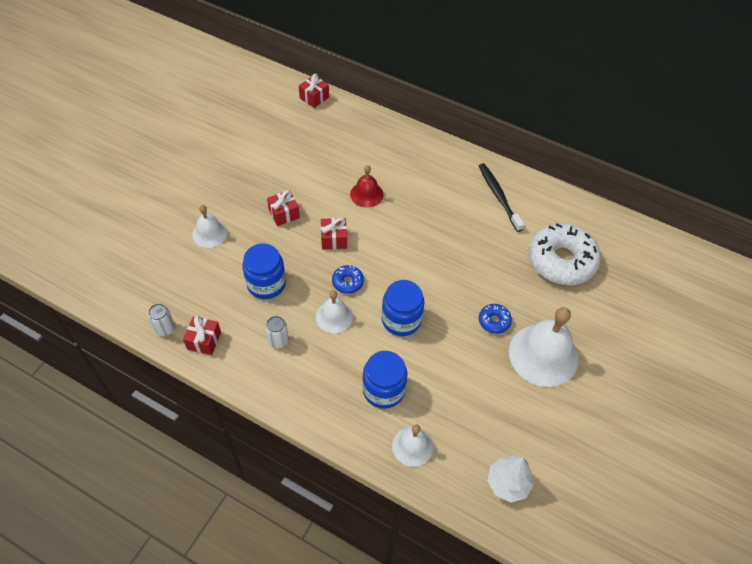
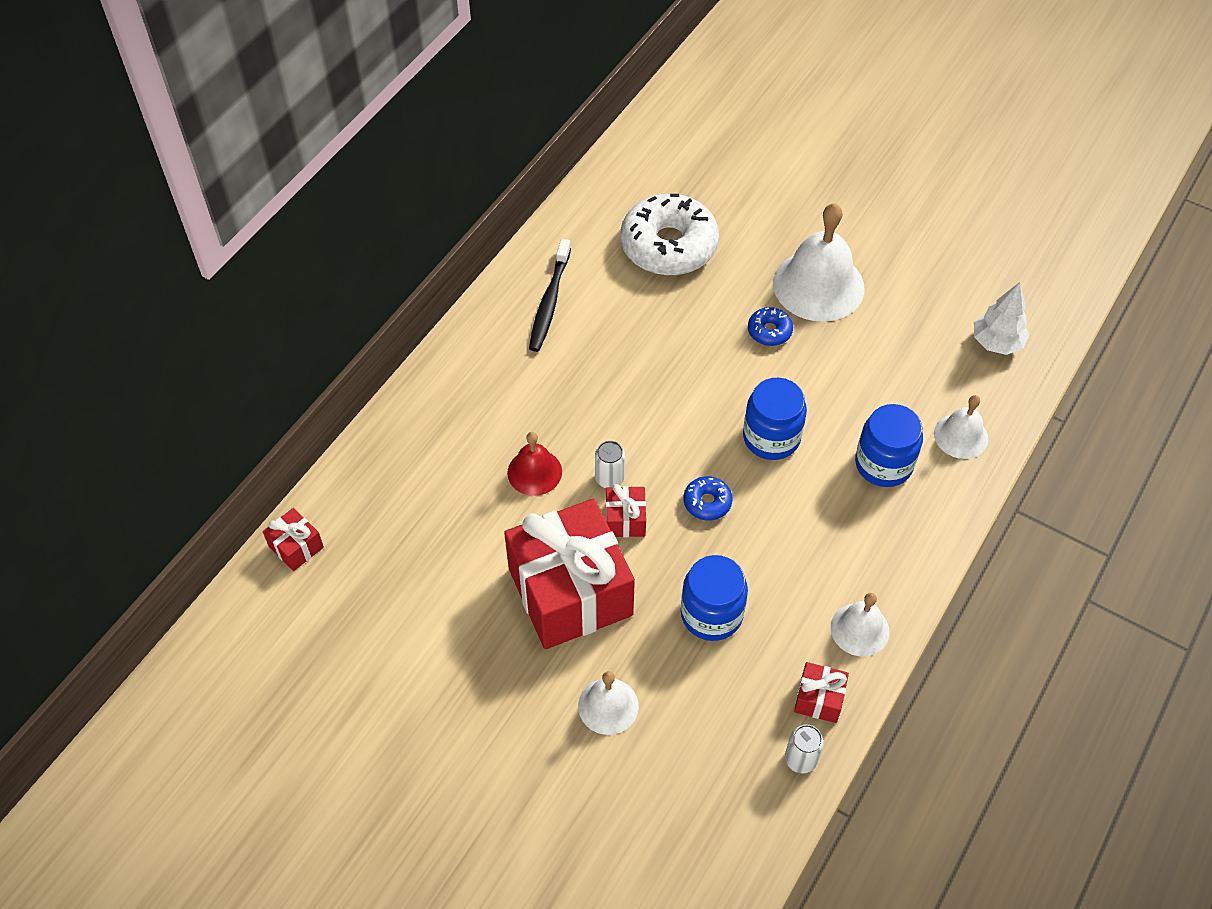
camera: 85 degrees left, 0 degrees up
white can [265,316,289,349] -> white can moved to [595,441,625,488]
red gift [267,190,300,226] -> red gift [504,499,635,649], size x2.41
white bell [316,290,353,333] -> white bell moved to [831,593,890,657]
black toothbrush [479,163,524,232] -> black toothbrush turned 60 degrees counterclockwise [529,239,571,352]

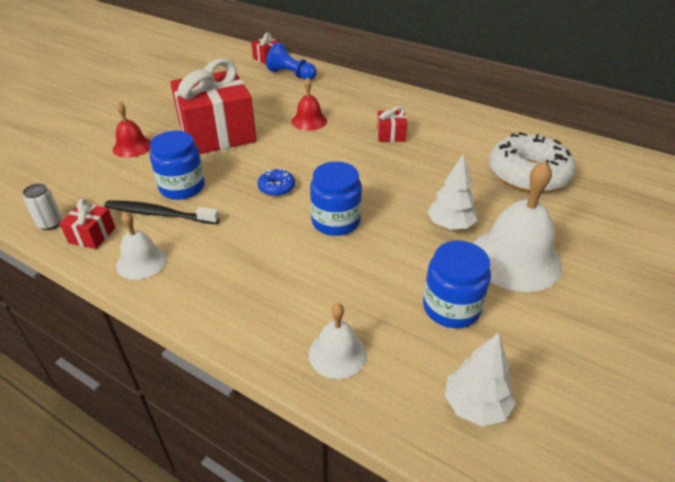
camera: 90 degrees right, 15 degrees down
black toothbrush [529,239,571,352] -> black toothbrush moved to [104,200,220,224]
white bell [578,671,639,735] -> red bell [113,102,151,158]
white can [595,441,625,488] -> none
red gift [606,484,646,537] -> red gift moved to [377,106,407,142]
blue donut [748,307,793,346] -> white tree [427,154,478,229]
blue jar [855,404,923,487] -> blue jar moved to [423,241,491,328]
none -> blue pawn [266,42,317,80]

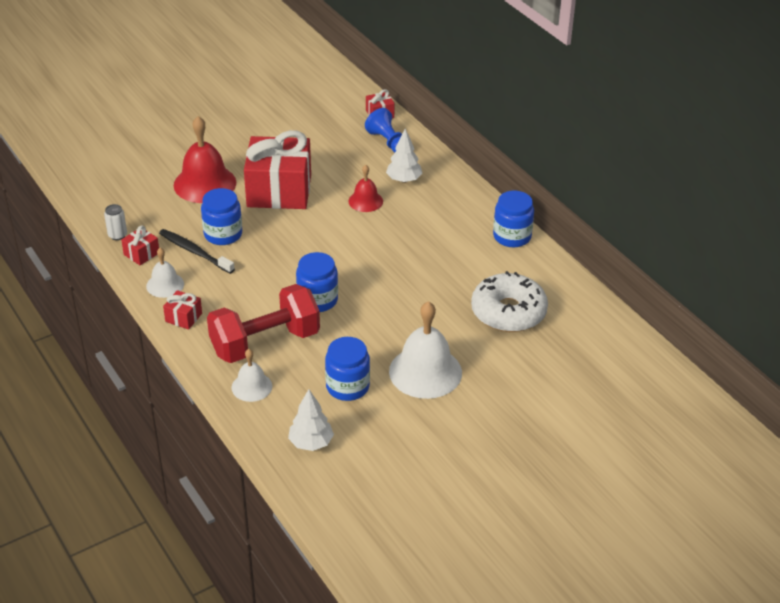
camera: 25 degrees right, 0 degrees up
red bell [113,102,151,158] -> red bell [174,116,236,203], size x1.82
blue donut [257,168,295,196] -> none
red gift [377,106,407,142] -> red gift moved to [163,290,202,330]
white tree [427,154,478,229] -> white tree moved to [386,129,422,183]
none -> red dumbbell [207,284,320,363]
none -> blue jar [493,191,534,247]

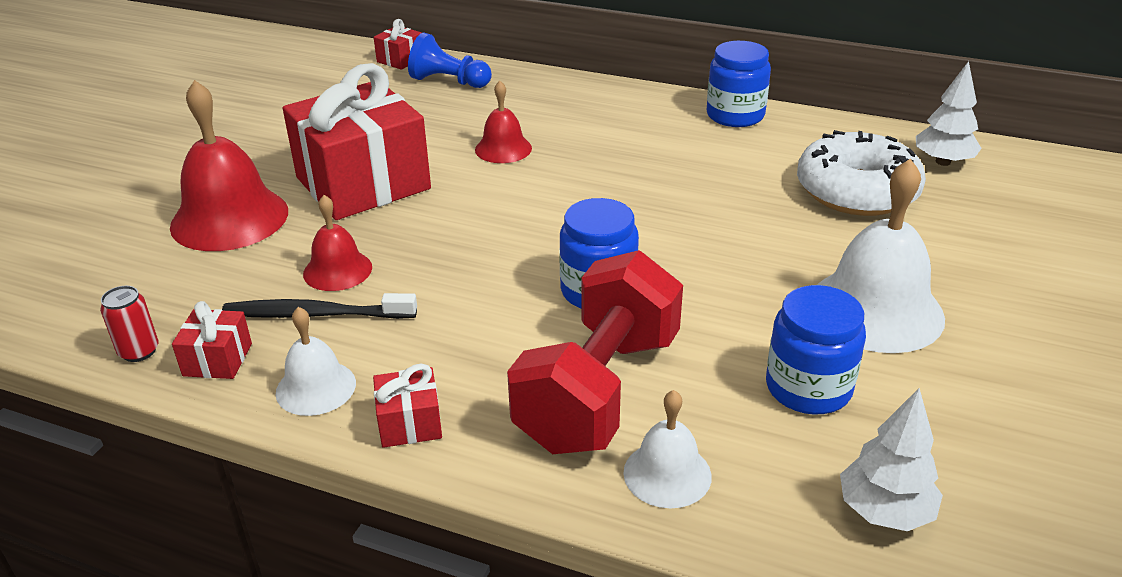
camera: 35 degrees left, 5 degrees down
white can [104,204,127,240] -> red can [100,286,159,362]
blue jar [201,188,242,245] -> red bell [303,195,372,291]
white tree [386,129,422,183] -> white tree moved to [916,61,982,166]

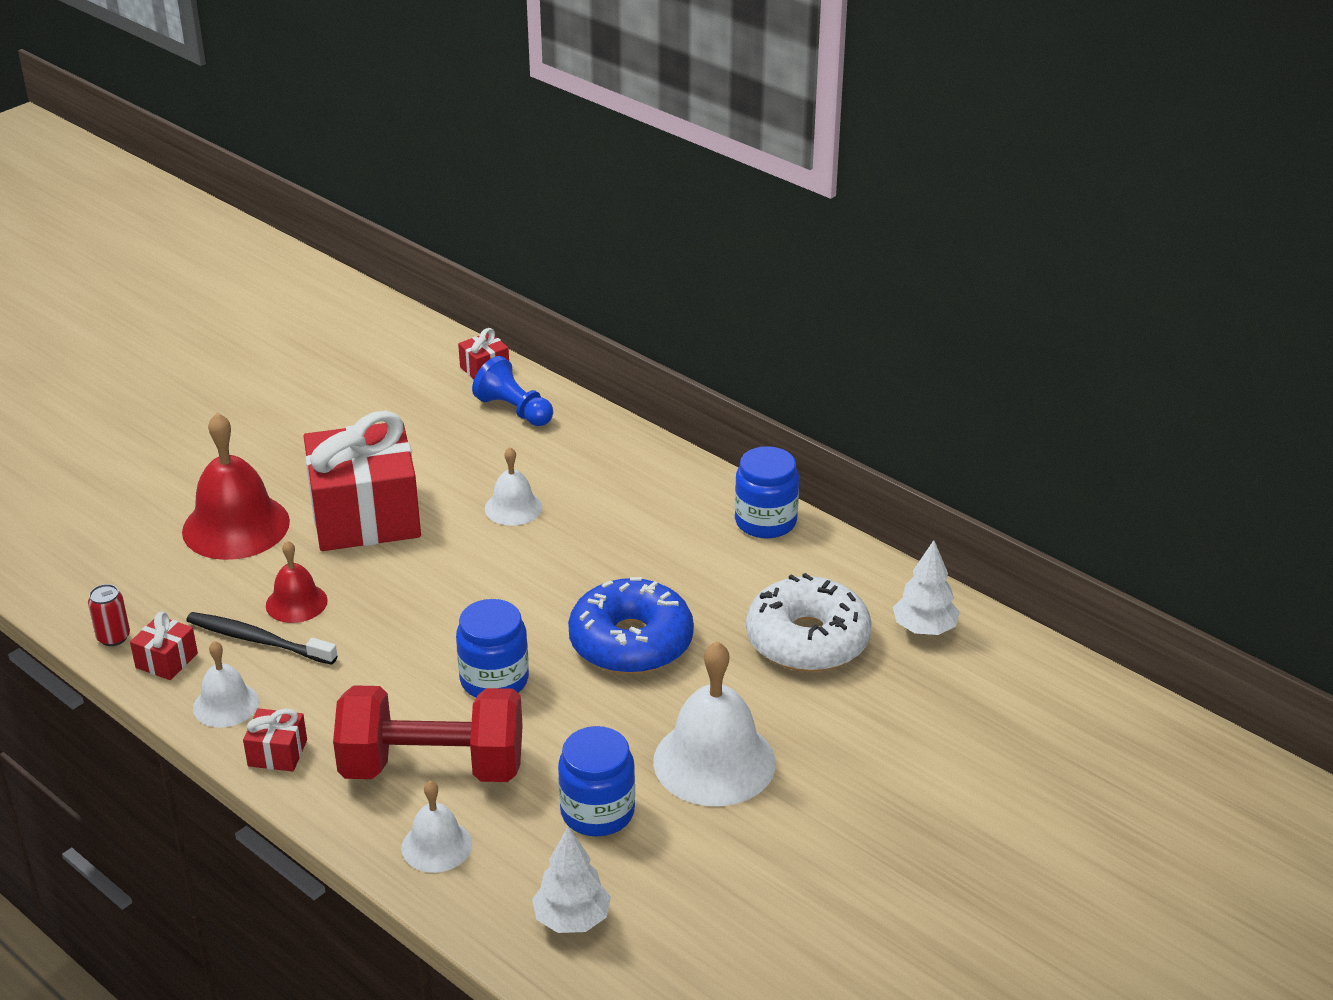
camera: 20 degrees right, 0 degrees up
red bell [475,81,532,163] -> white bell [485,447,542,525]
red dumbbell [507,250,683,454] -> red dumbbell turned 45 degrees clockwise [333,685,523,782]
none -> blue donut [568,577,694,674]

